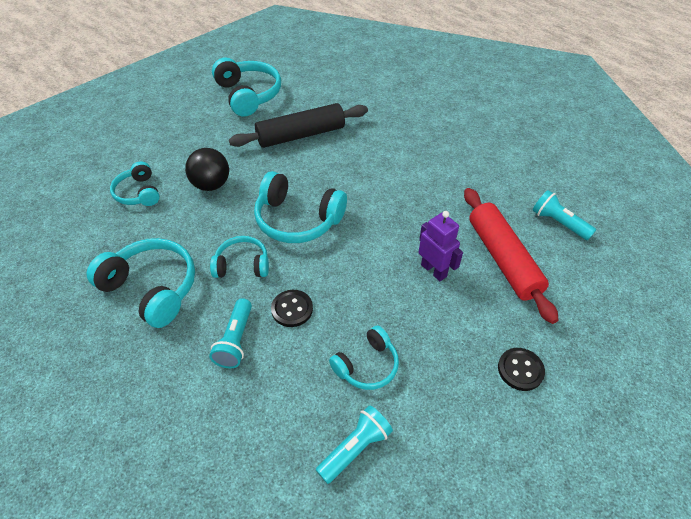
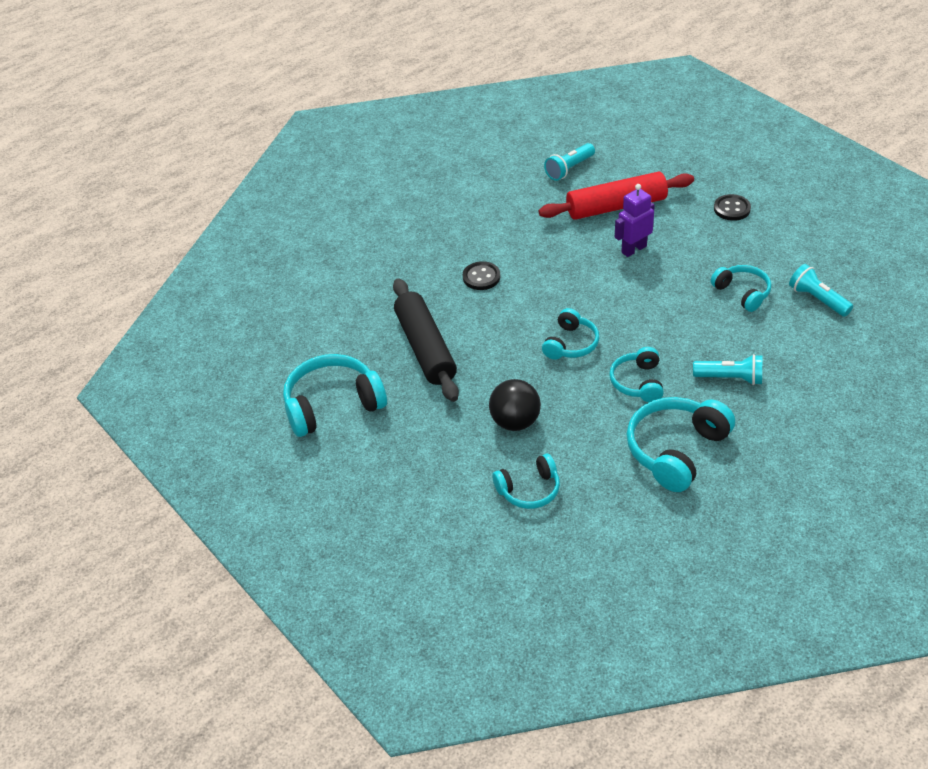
camera: 85 degrees left, 5 degrees down
turquoise headphones [254,171,347,243] -> turquoise headphones [542,308,599,360], size x0.60
black button [271,290,313,327] -> black button moved to [463,261,500,290]

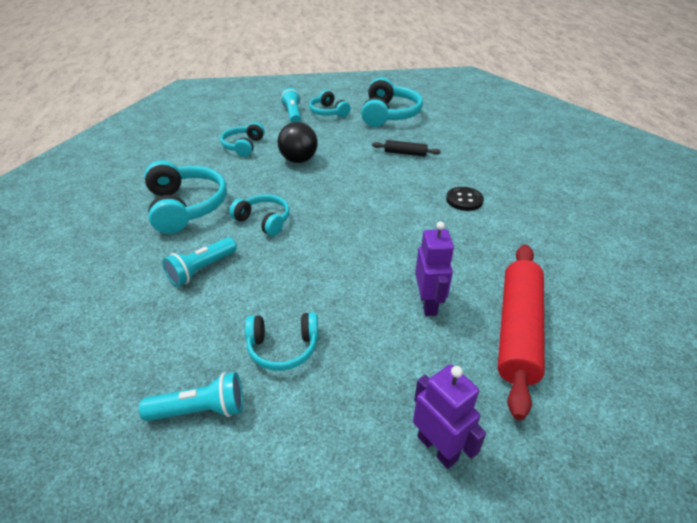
camera: 120 degrees right, 5 degrees down
black rolling pin [393,278,459,402] -> black rolling pin [372,140,441,157], size x0.48
turquoise headphones [542,308,599,360] -> turquoise headphones moved to [309,90,351,117]
turquoise flashlight [544,143,595,181] -> turquoise flashlight moved to [281,88,301,123]
black button [714,194,751,221] -> purple robot [413,364,486,469]

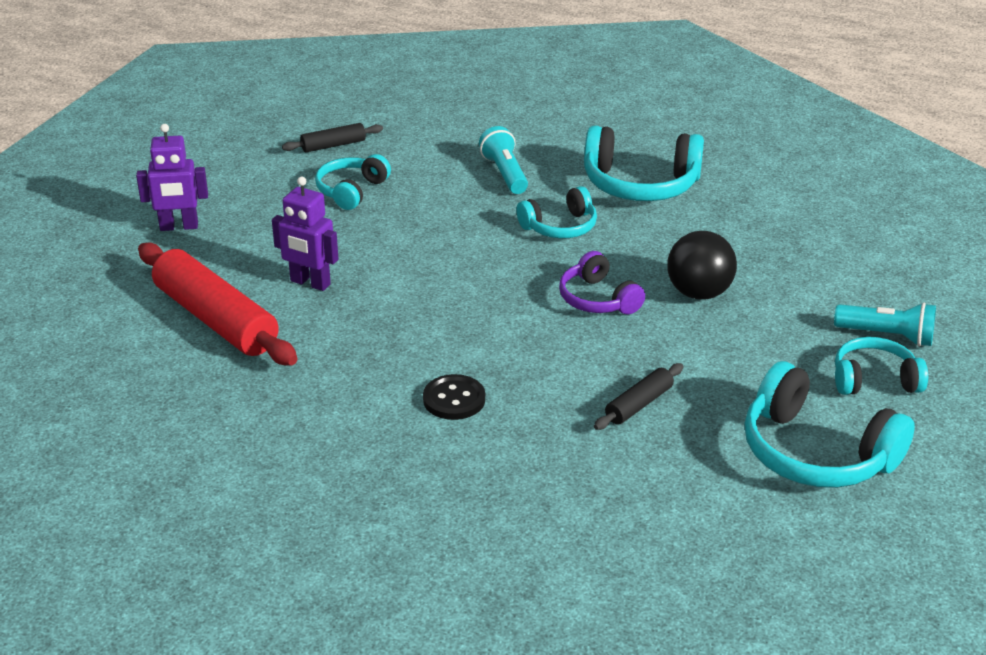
camera: 120 degrees right, 5 degrees down
turquoise flashlight [139,372,243,421] -> black rolling pin [282,123,383,152]
turquoise headphones [220,122,265,157] -> none
none -> purple headphones [559,251,645,314]

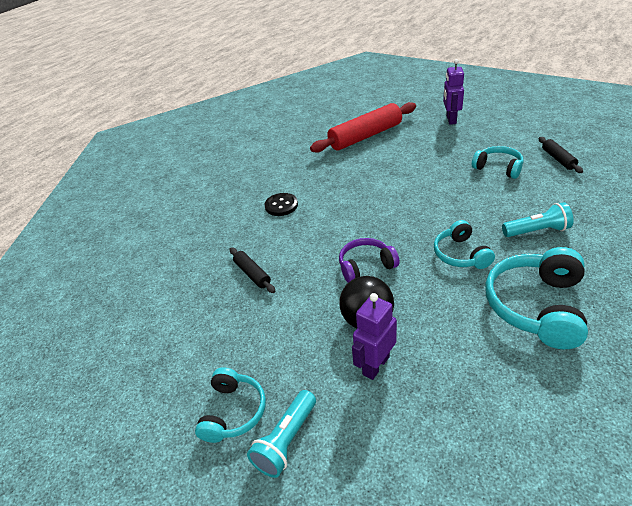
camera: 105 degrees right, 5 degrees up
purple robot [272,177,338,291] -> purple robot moved to [352,293,397,380]
turquoise headphones [744,361,915,488] -> none

